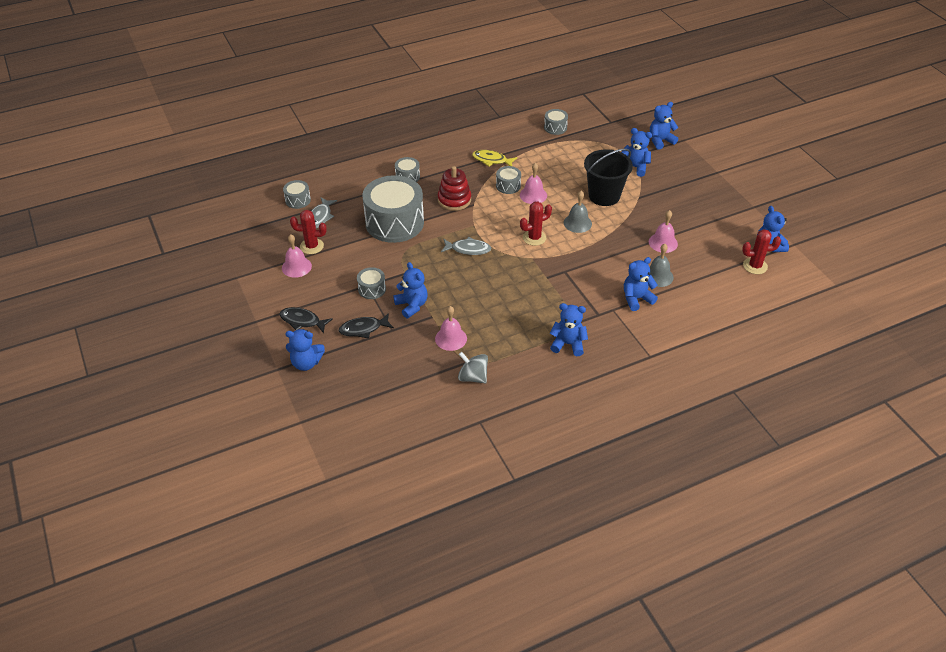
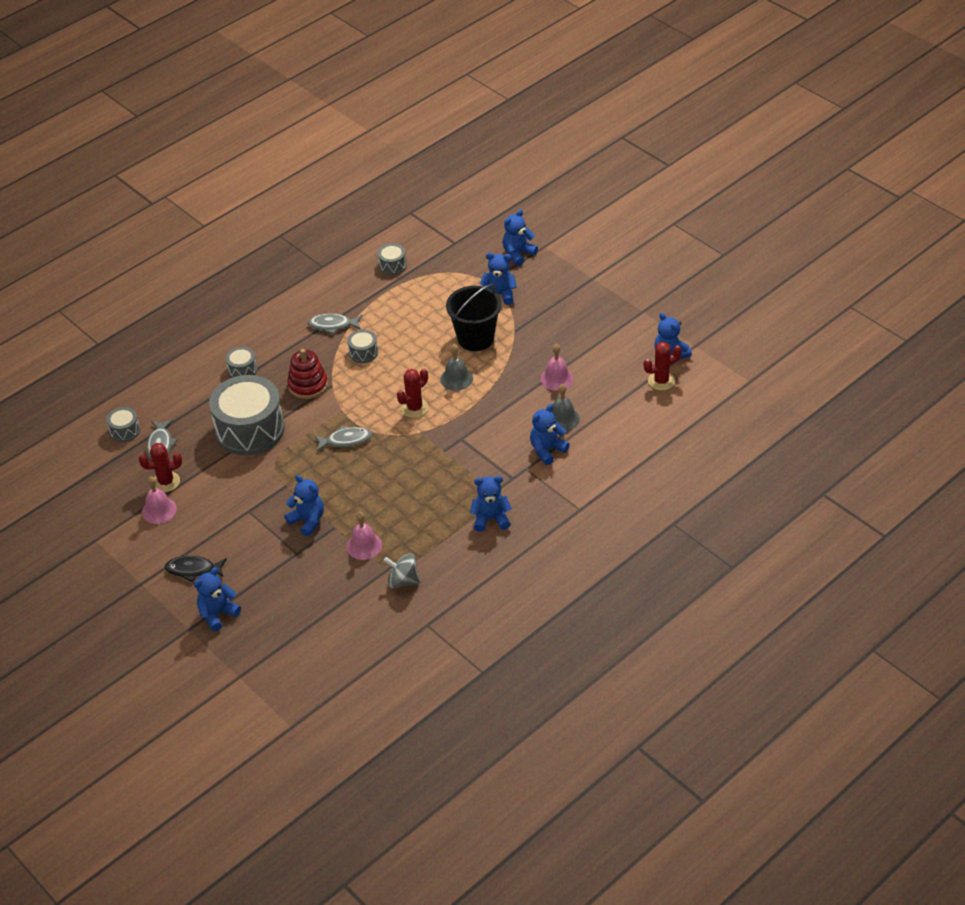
camera: 15 degrees left, 0 degrees up
blue teddy bear [285,329,325,371] -> blue teddy bear turned 150 degrees clockwise [194,567,241,631]
black fish [339,313,394,338] -> none
grey drum [357,267,386,299] -> none
yellow fish [472,150,517,167] -> grey fish [308,313,362,334]
pink bell [520,163,547,204] -> none

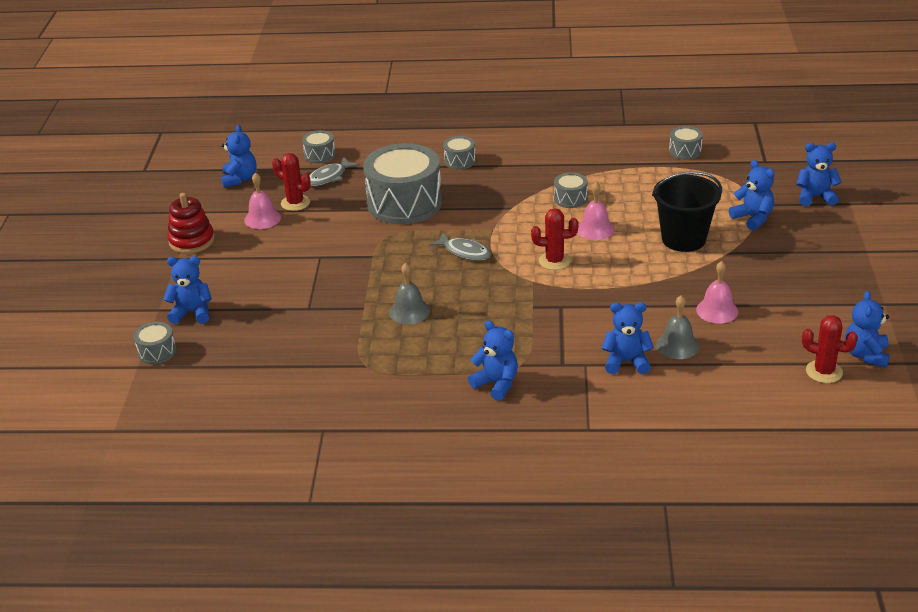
camera: 45 degrees right, 10 degrees down
black fish [165,556,227,582] -> none
blue teddy bear [285,475,324,537] -> blue teddy bear moved to [221,125,256,188]
red stacking toy [287,349,328,399] -> red stacking toy moved to [167,193,215,254]
grey fish [308,313,362,334] -> none
pink bell [347,512,382,560] -> pink bell moved to [577,182,614,240]
grey spinning top [384,553,420,588] -> none
grey bell [440,344,473,391] -> grey bell moved to [389,263,430,324]
none -> grey drum [133,322,176,364]

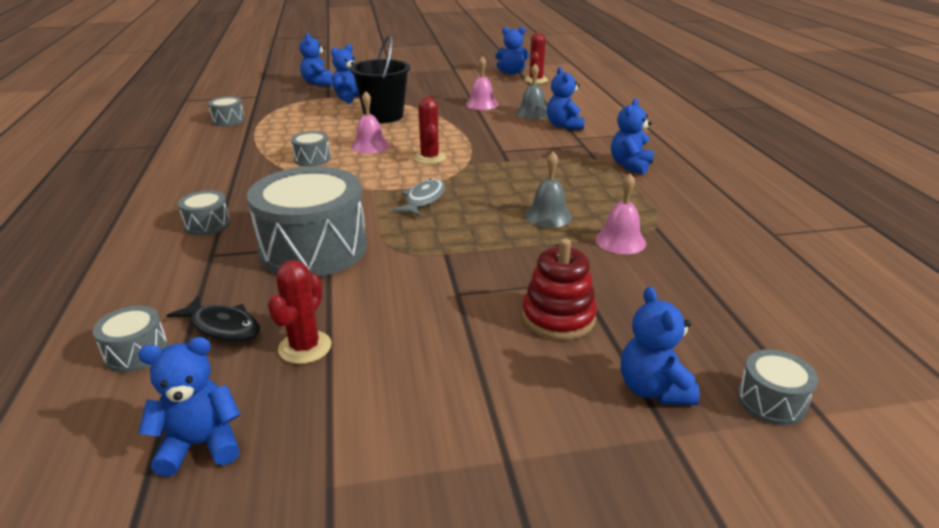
camera: 105 degrees left, 5 degrees down
red stacking toy [167,193,215,254] -> red stacking toy moved to [522,238,597,340]
pink bell [244,172,281,229] -> pink bell moved to [595,173,646,254]
grey fish [309,157,359,186] -> black fish [166,296,260,342]

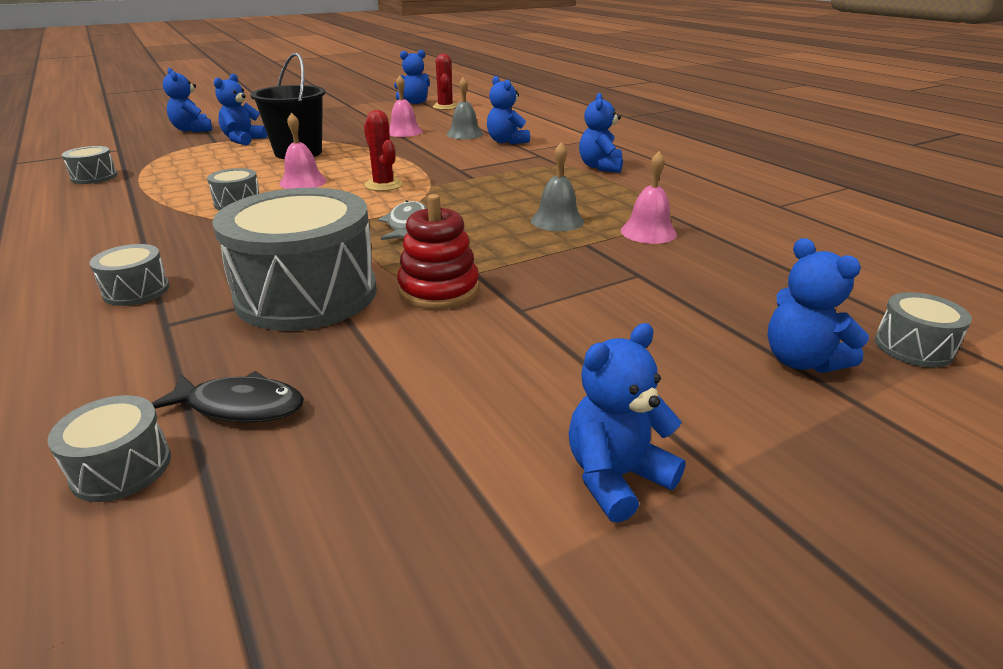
camera: 20 degrees left, 0 degrees up
blue teddy bear [138,337,241,476] -> blue teddy bear moved to [569,323,686,523]
red cactus [268,260,332,364] -> none
red stacking toy [522,238,597,340] -> red stacking toy moved to [397,194,479,309]

